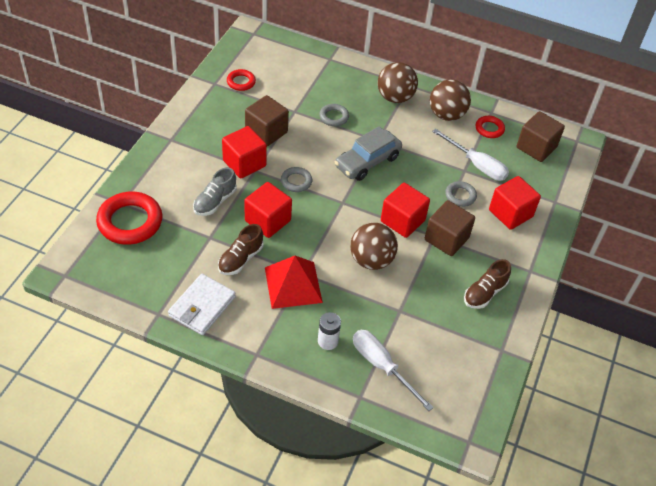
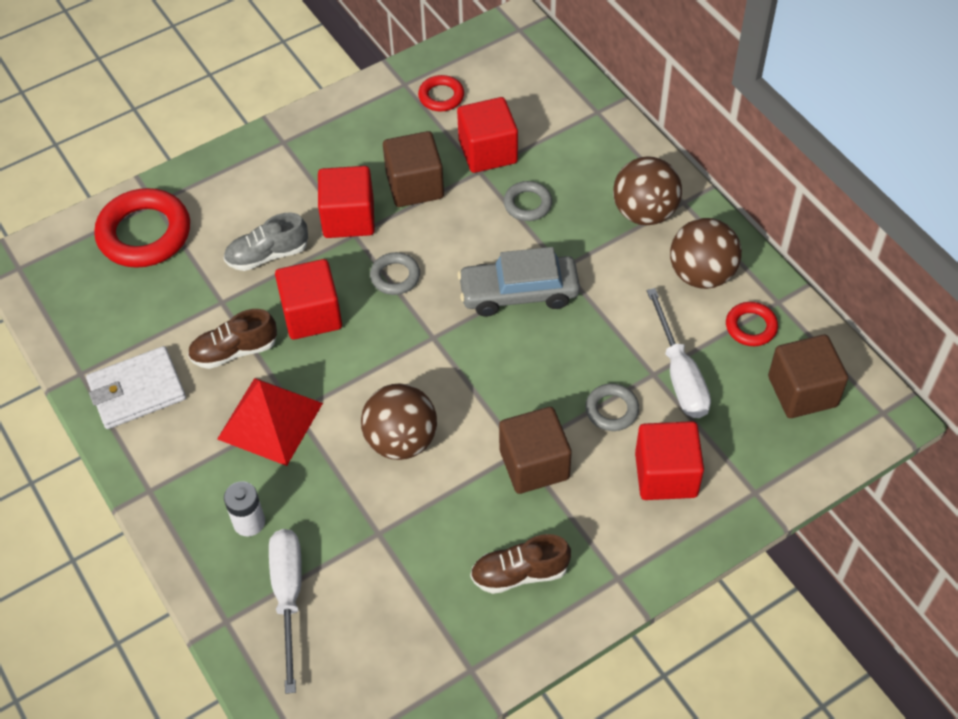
camera: 40 degrees right, 5 degrees up
red cube [381,183,430,238] -> red cube moved to [457,97,518,173]

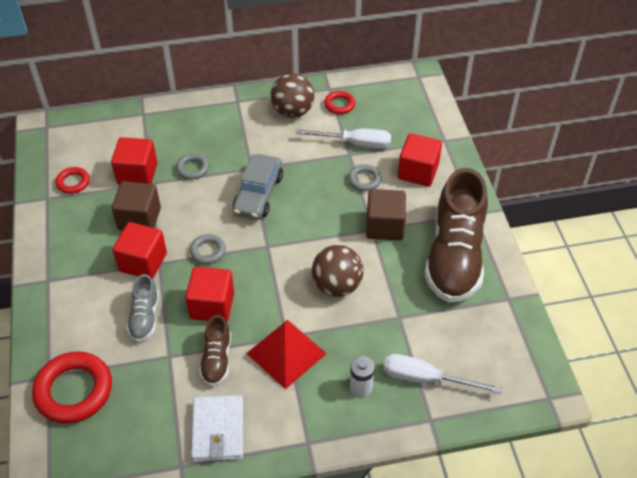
camera: 70 degrees left, 5 degrees down
brown shoe [470,534,571,594] -> brown shoe [424,168,488,302], size x2.14
brown ball [613,156,682,225] -> none
brown cube [768,335,848,418] -> none

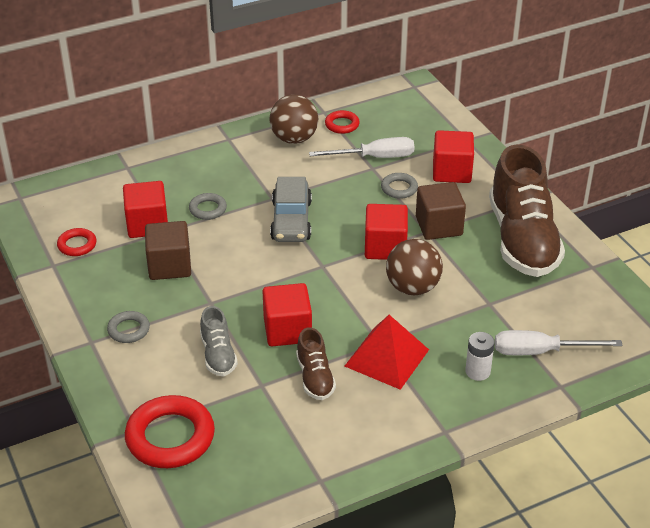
camera: 15 degrees left, 10 degrees down
red cube [112,222,167,279] -> red cube moved to [365,204,408,260]
grey ring [190,234,226,264] -> grey ring moved to [107,311,150,343]
white wallet [191,395,243,462] -> none

